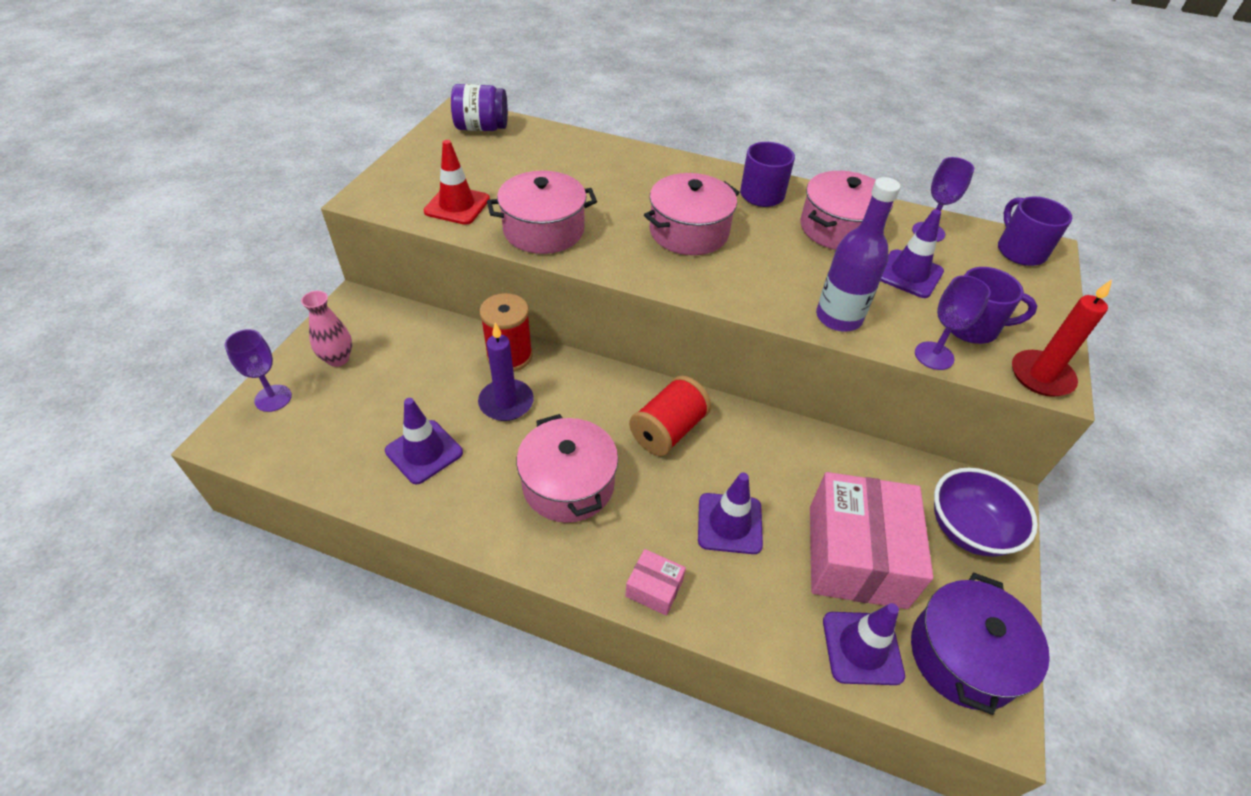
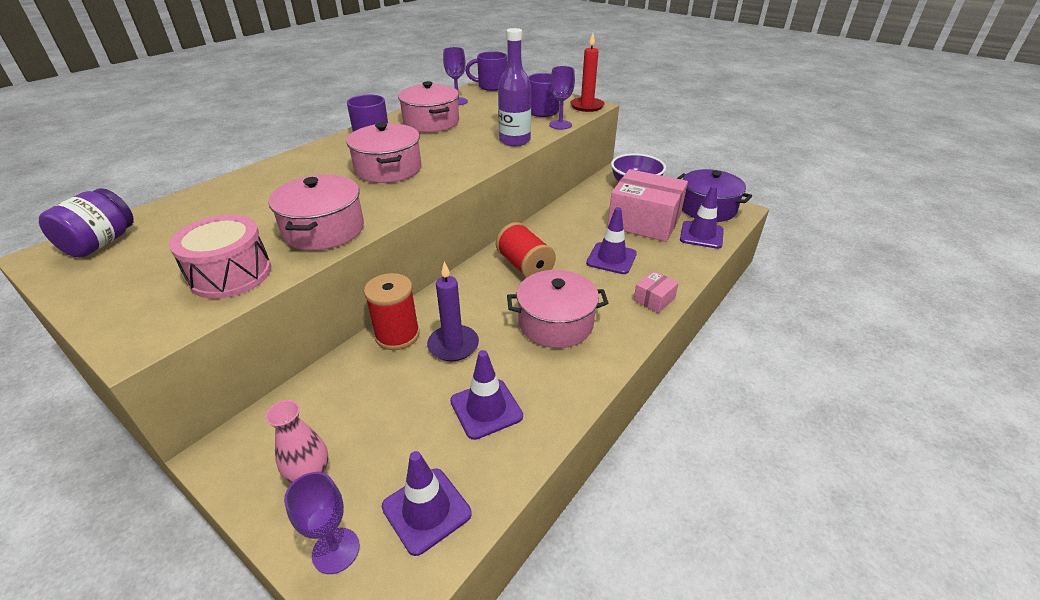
camera: 70 degrees left, 10 degrees down
red traffic cone [424,140,490,225] -> pink drum [169,215,271,299]
purple traffic cone [880,209,944,298] -> purple traffic cone moved to [382,451,472,556]

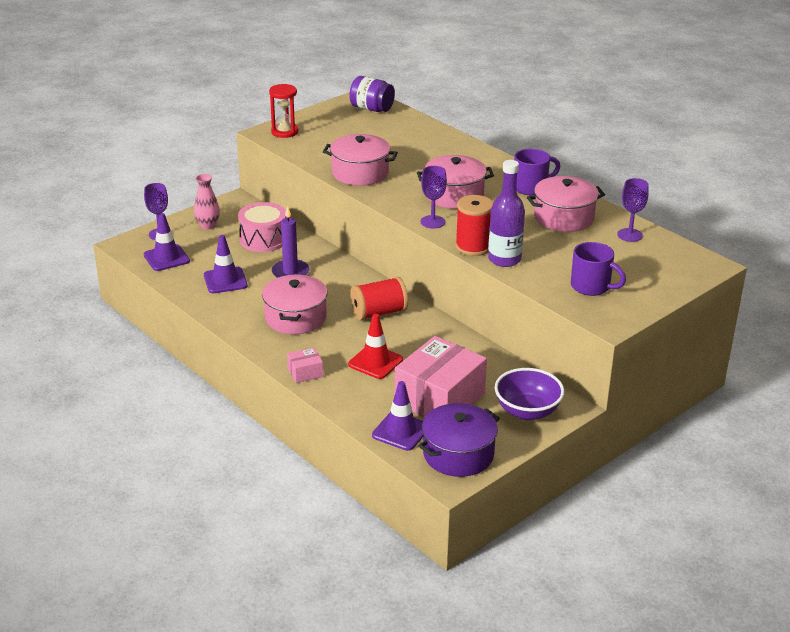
camera: 100 degrees right, 5 degrees down
pink drum [169,215,271,299] -> pink drum moved to [238,202,287,252]
red spool [364,273,420,350] -> red spool moved to [455,195,493,256]
purple mug [465,51,507,91] -> none
purple goblet [549,66,575,130] -> purple goblet moved to [421,166,447,228]
red candle [570,33,605,112] -> none
purple traffic cone [586,207,637,274] -> red traffic cone [348,314,403,379]
pink box [634,271,679,313] -> pink box turned 75 degrees counterclockwise [287,347,323,383]
none -> red hourglass [269,84,298,138]

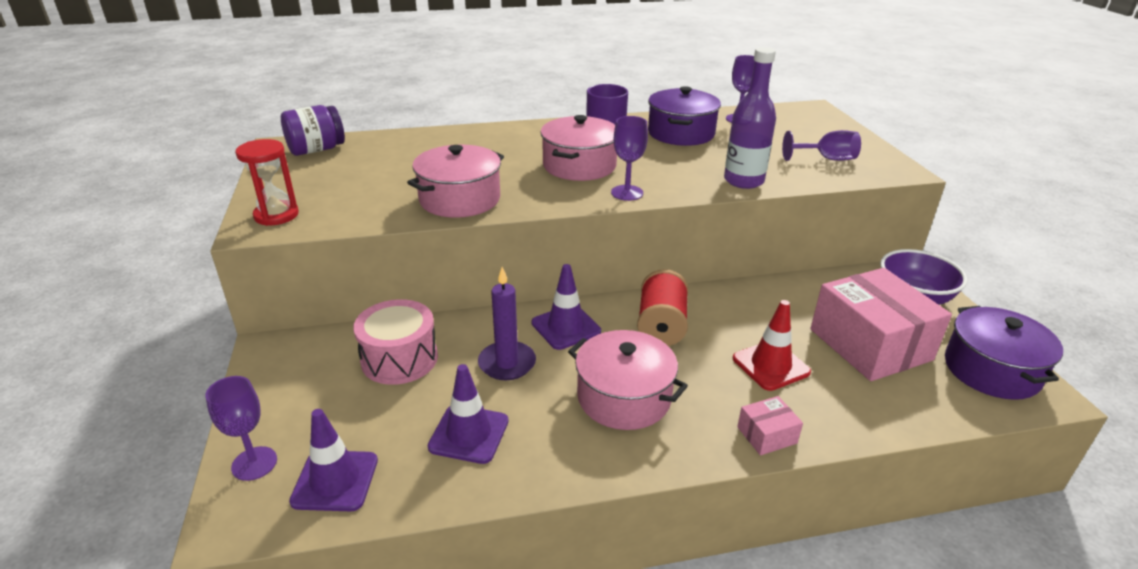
camera: 60 degrees left, 0 degrees up
pink vase [194,174,220,230] -> none
pink box [287,347,323,383] -> pink box turned 60 degrees clockwise [737,396,803,455]
purple traffic cone [372,381,423,451] -> purple traffic cone moved to [532,264,601,350]
red spool [455,195,493,256] -> none
pink pot [527,176,605,232] -> purple pot [648,86,721,146]
purple mug [571,242,626,296] -> purple goblet [782,130,861,161]

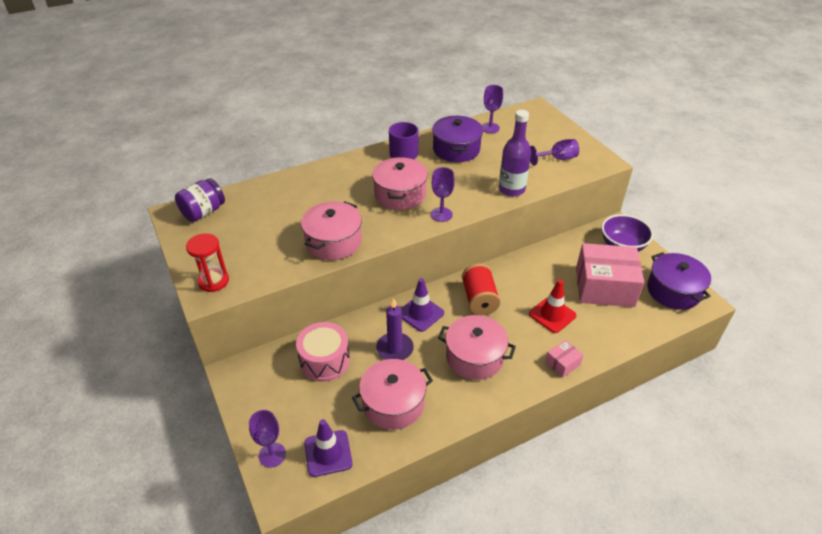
camera: 15 degrees left, 10 degrees up
purple traffic cone [428,364,508,464] -> pink pot [352,359,433,430]
pink box [810,268,952,381] -> pink box turned 45 degrees counterclockwise [576,243,644,307]

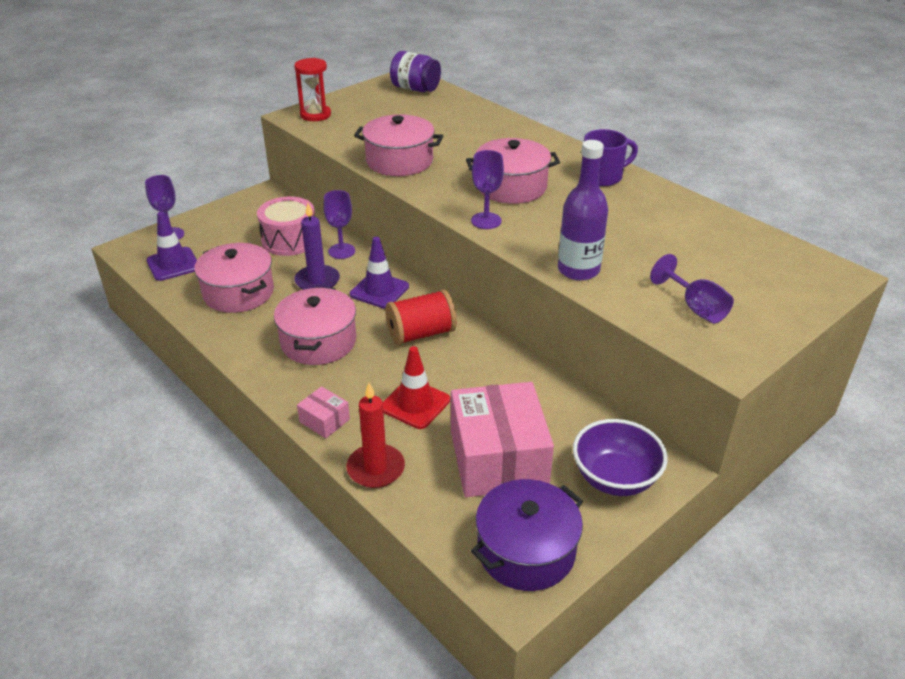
camera: 75 degrees right, 5 degrees down
purple pot [432,116,483,162] -> none
purple goblet [482,85,503,133] -> purple goblet moved to [323,190,355,259]
none -> red candle [346,383,405,488]

